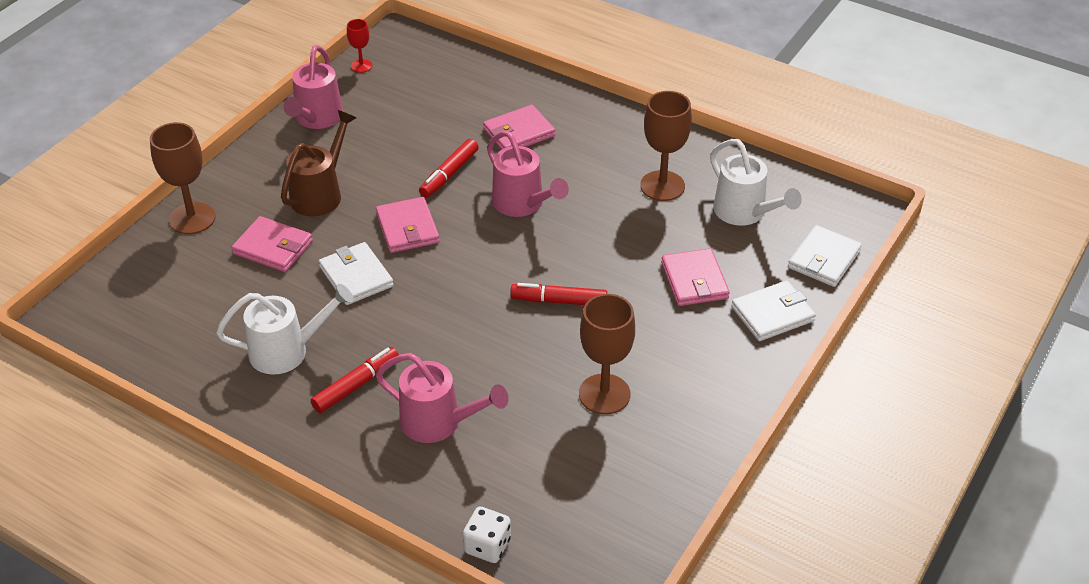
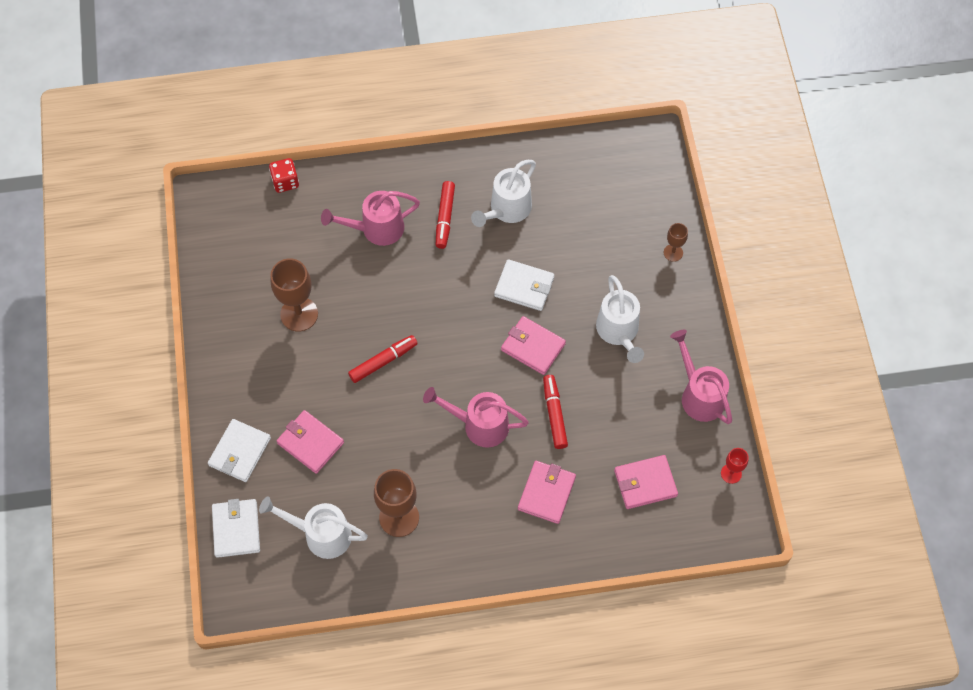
camera: 140 degrees right, 20 degrees up
brown goblet [150,122,215,234] -> brown goblet [664,223,688,262], size x0.53
pink wallet [232,216,313,272] -> pink wallet moved to [614,455,678,509]
brown watering can [281,110,356,216] -> white watering can [596,275,644,363]
white dice [463,506,511,563] -> red dice [269,158,299,193]

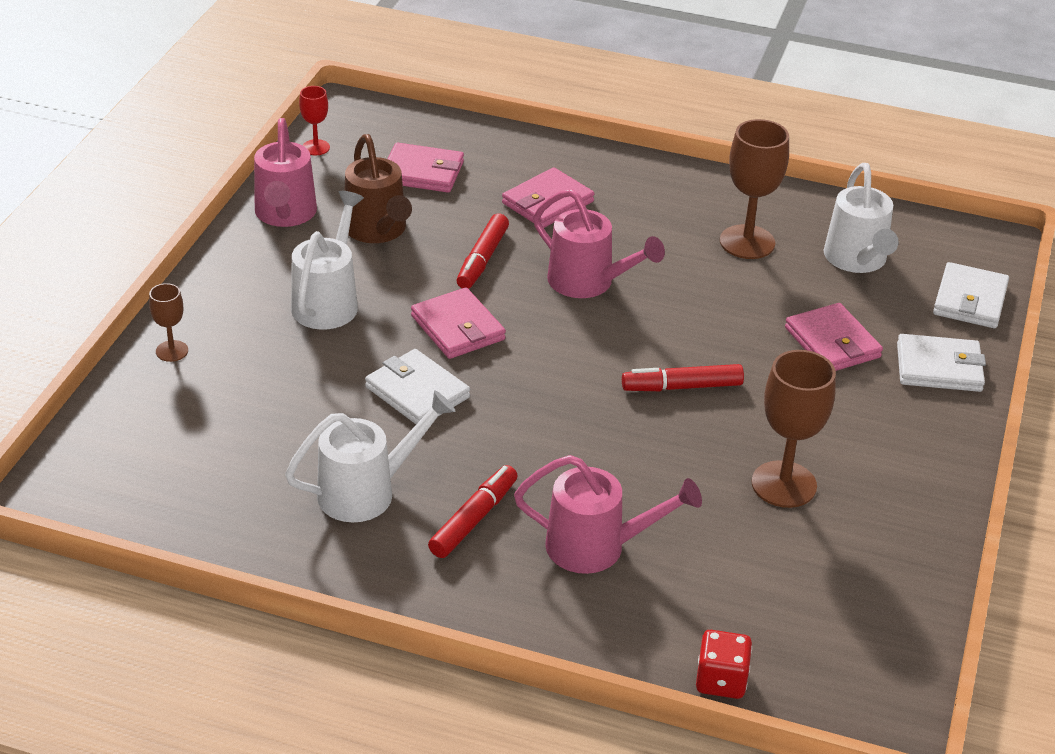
camera: 155 degrees left, 25 degrees down
white wallet [208,419,271,482] -> white wallet turned 45 degrees clockwise [897,334,986,392]
white watering can [259,496,368,559] -> white watering can turned 45 degrees clockwise [824,163,899,273]
none -> brown watering can [345,134,412,243]

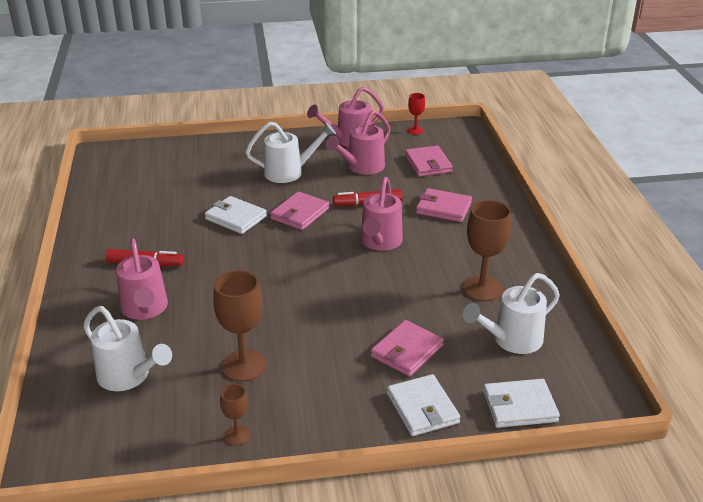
camera: 65 degrees right, 5 degrees down
brown goblet [149,283,188,362] -> brown goblet moved to [220,384,251,445]
white watering can [285,390,456,522] -> white watering can moved to [83,306,172,391]
brown watering can [345,134,412,243] -> pink watering can [326,110,390,175]
white wallet [365,349,470,424] -> white wallet turned 75 degrees counterclockwise [205,196,267,234]
red marker [622,364,744,391] -> none
red dice [696,630,752,699] -> none

